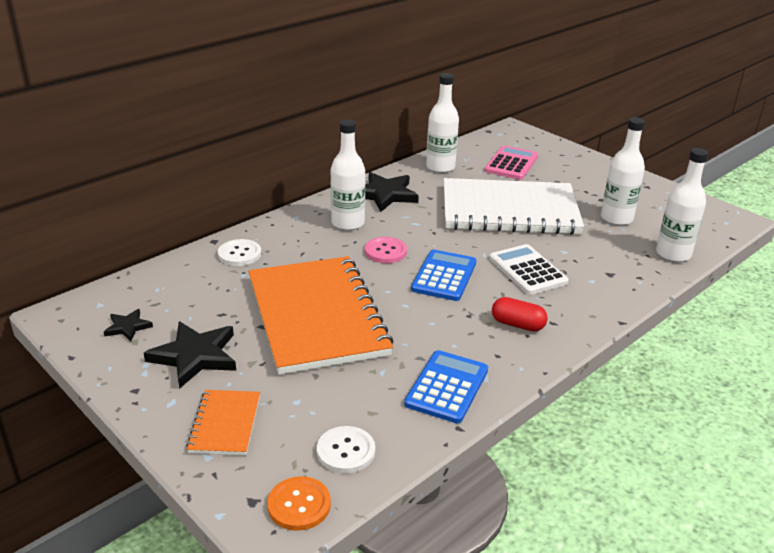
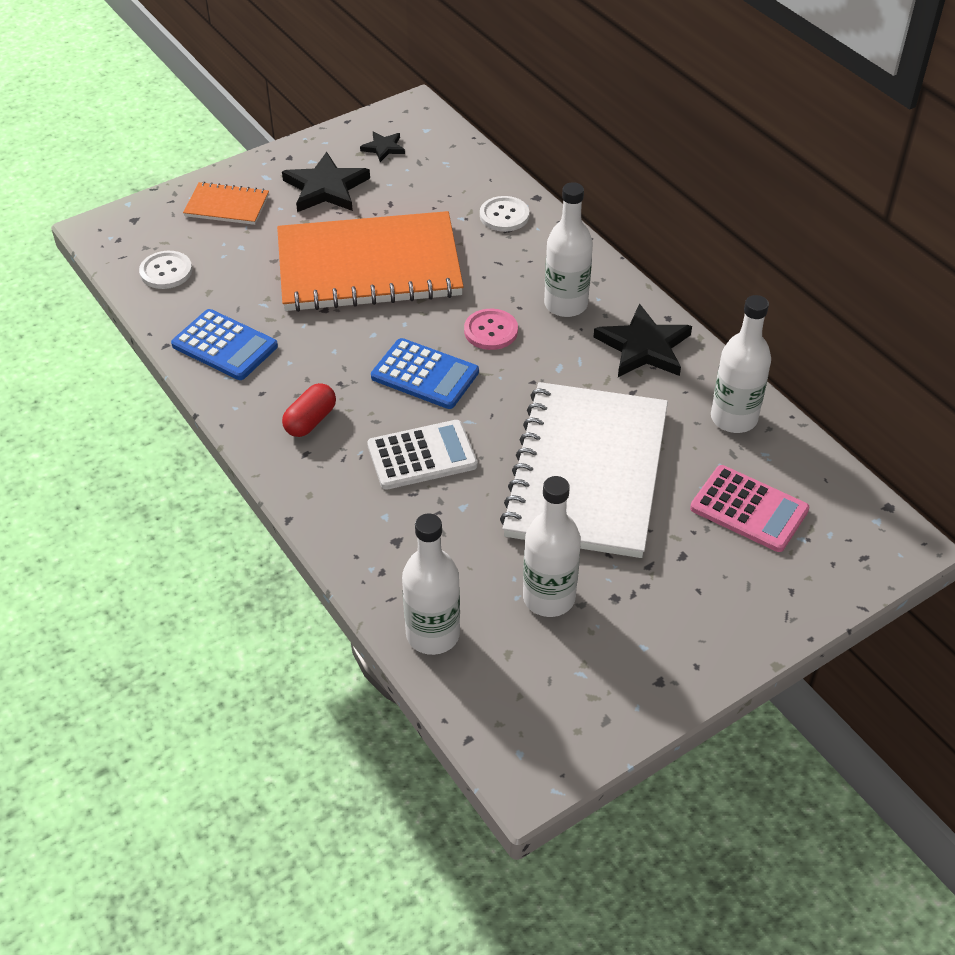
camera: 100 degrees right, 15 degrees up
orange button [267,476,331,531] -> none

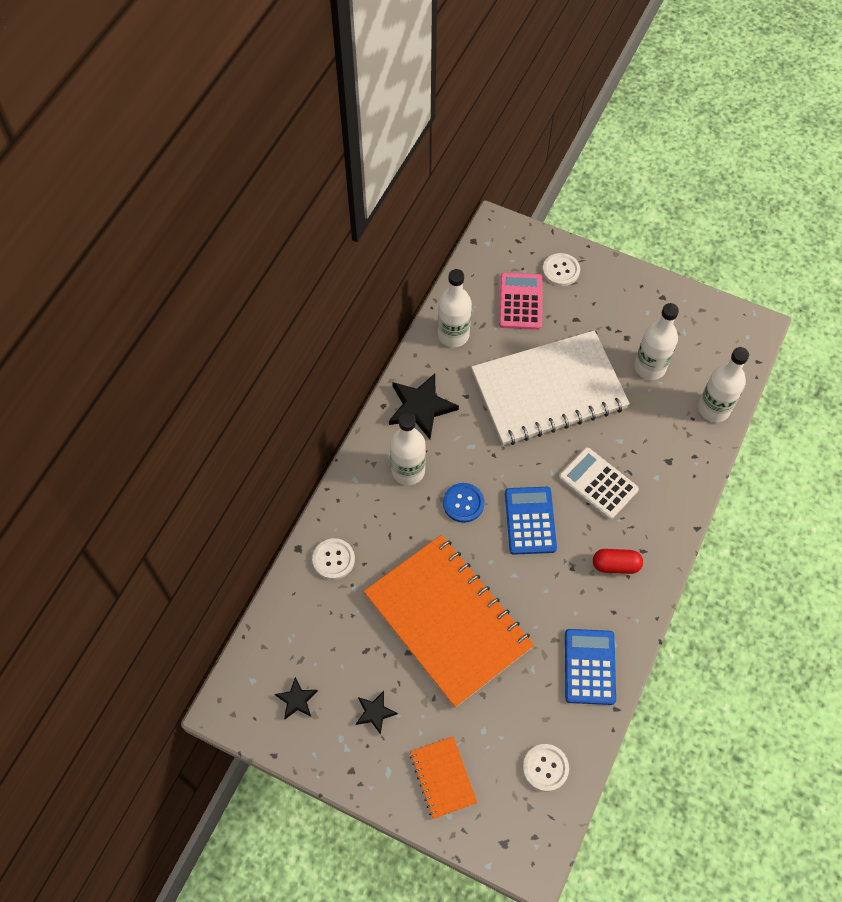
camera: 120 degrees left, 15 degrees up
black star [282,152,370,212] -> black star [356,691,398,735], size x0.53
pink button [464,309,518,350] -> blue button [443,483,485,523]
none -> white button [543,253,580,286]

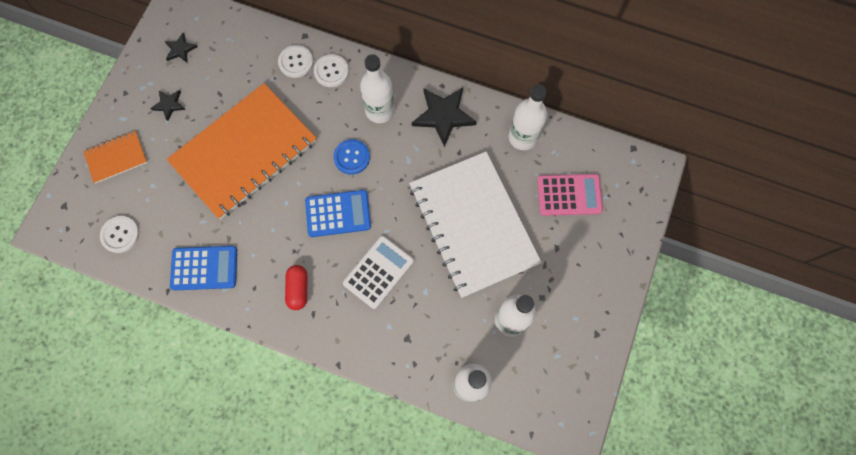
camera: 85 degrees right, 10 degrees up
white button [543,253,580,286] -> white button moved to [314,54,349,87]

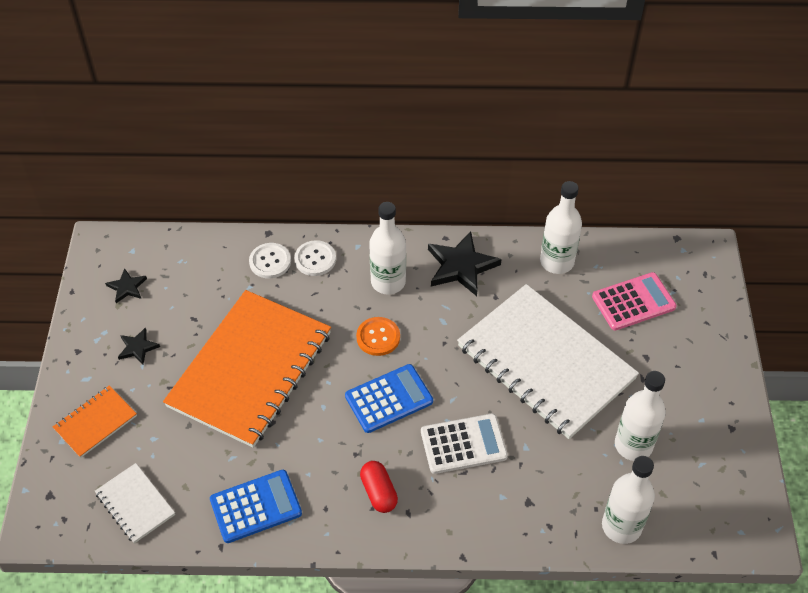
camera: 20 degrees left, 20 degrees down
white button [100,216,139,253] -> white notebook [95,463,175,544]
blue button [333,139,370,175] -> orange button [356,317,400,356]
white calculator [343,236,414,309] -> white calculator turned 60 degrees clockwise [421,414,508,474]

